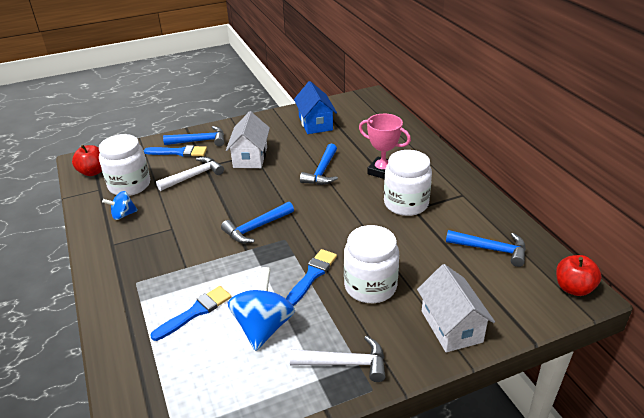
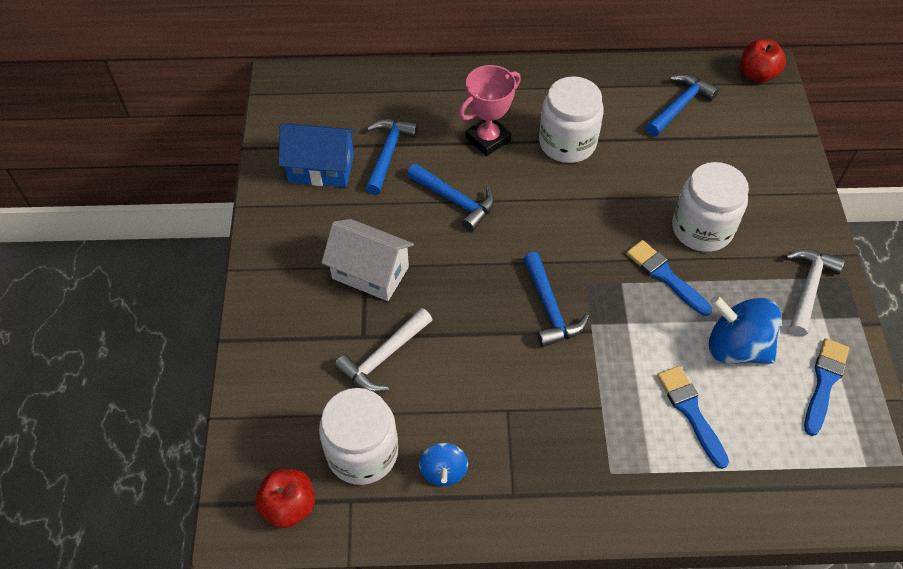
camera: 70 degrees left, 20 degrees up
blue brush [144,145,207,157] -> blue brush moved to [804,338,849,436]
white hammer [156,157,224,191] -> white hammer turned 120 degrees counterclockwise [334,308,433,392]
blue hammer [163,126,224,146] -> blue hammer moved to [365,119,418,195]
white house [417,264,495,352] -> none

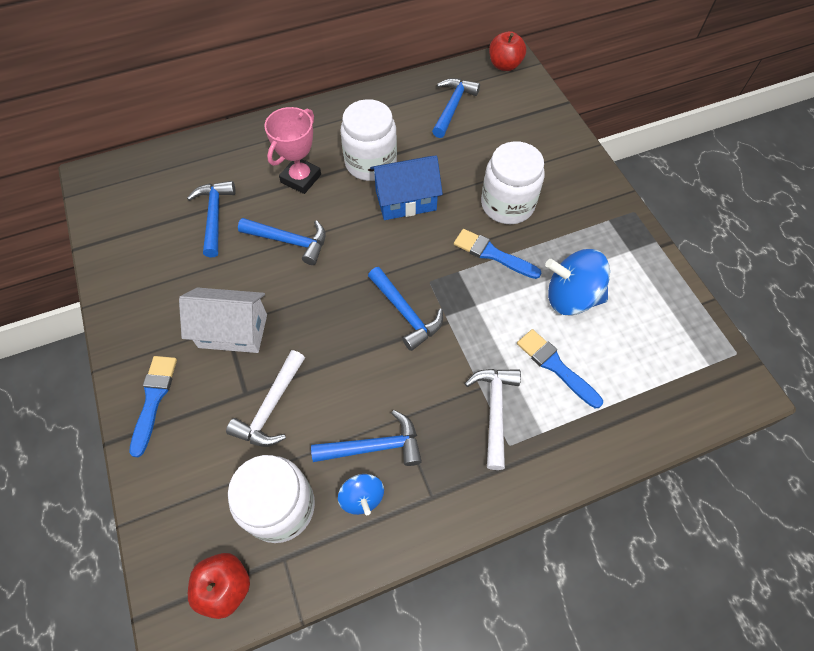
camera: 20 degrees left, 5 degrees up
blue house [278,124,356,187] -> blue house moved to [370,156,443,220]
white hammer [785,249,845,336] -> white hammer moved to [465,369,521,470]
blue brush [804,338,849,436] -> blue brush moved to [129,356,177,457]
none -> blue hammer [311,410,422,466]

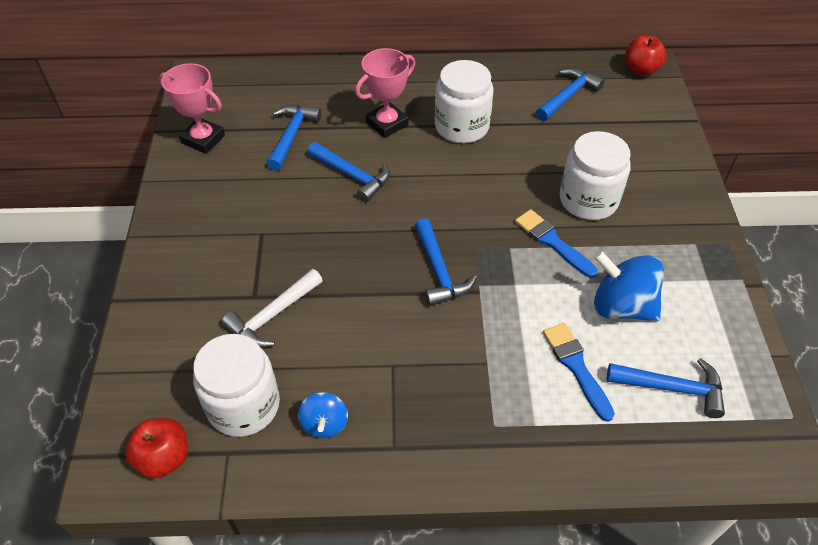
camera: 20 degrees right, 10 degrees down
blue brush [129,356,177,457] -> none
white house [179,287,267,353] -> none
blue hammer [311,410,422,466] -> blue hammer moved to [607,358,725,418]
blue house [370,156,443,220] -> none
white hammer [465,369,521,470] -> none
none -> pink trophy [159,63,225,154]

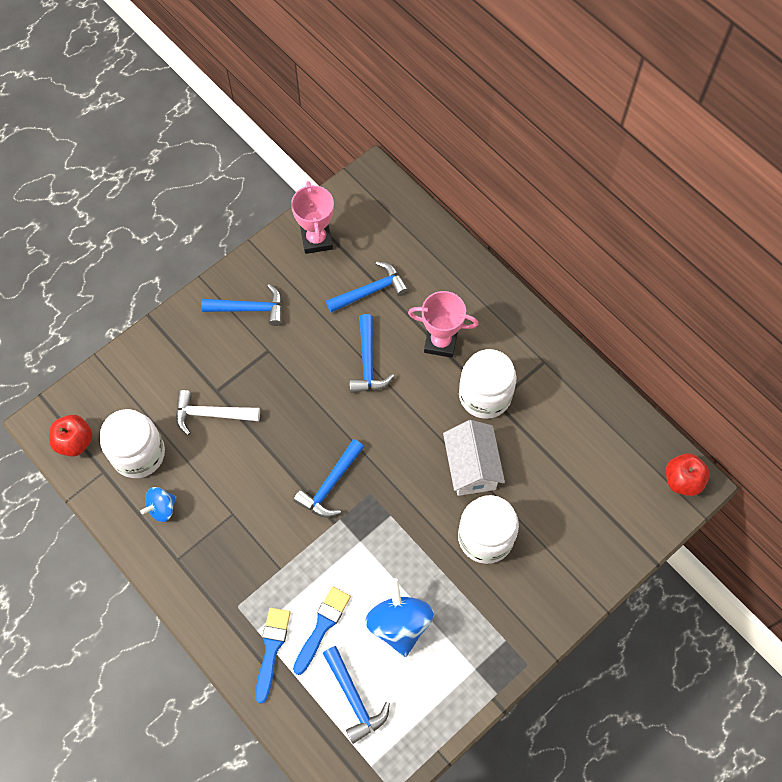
camera: 50 degrees right, 15 degrees up
blue brush [515,209,598,278] -> blue brush moved to [255,608,290,704]
blue hammer [536,68,605,121] -> blue hammer moved to [201,284,283,326]
none -> white house [443,420,505,496]

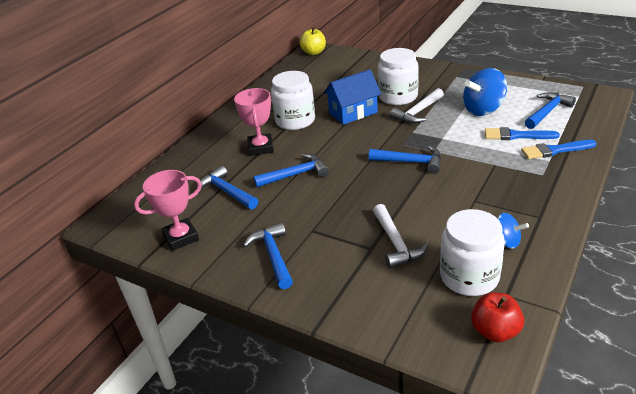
camera: 105 degrees left, 30 degrees down
white house [443,420,505,496] -> blue house [324,69,381,125]
red apple [666,453,710,496] -> yellow apple [300,27,326,55]
none -> white hammer [390,88,444,123]

